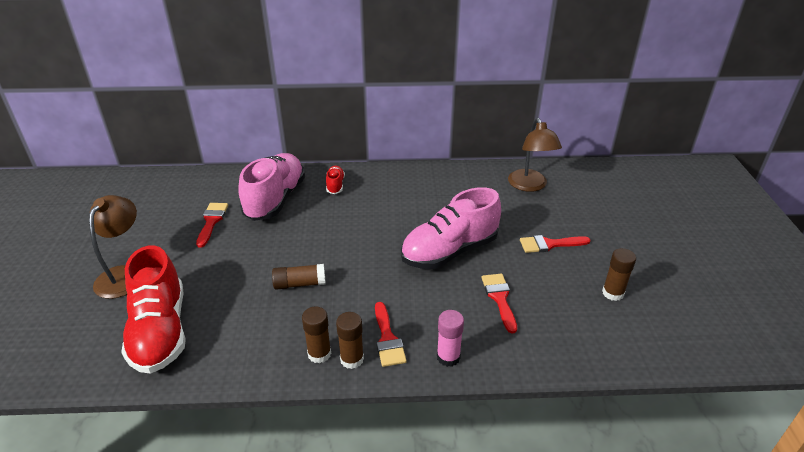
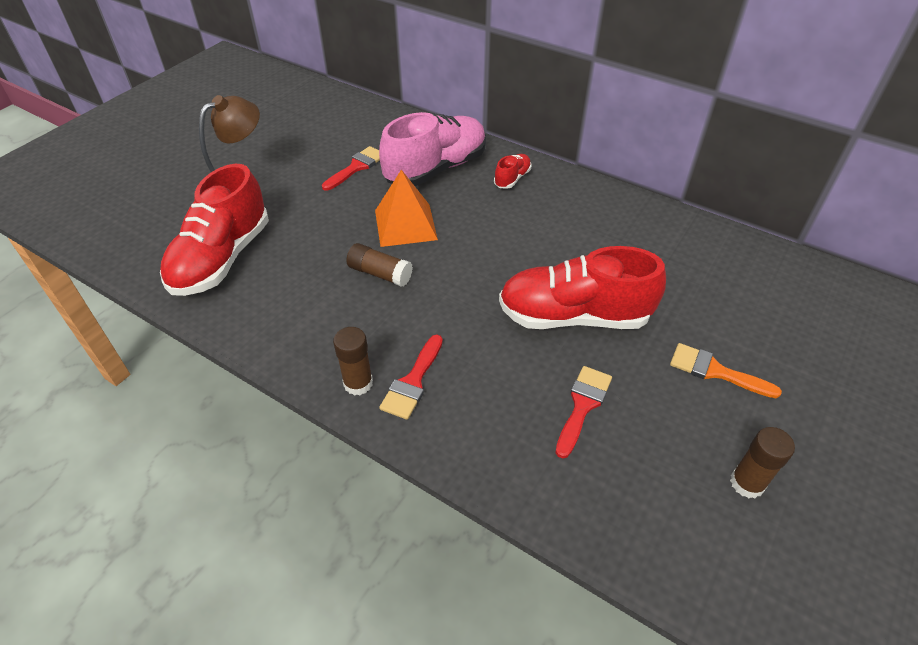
camera: 35 degrees right, 10 degrees up
brown glue stick [302,307,331,364] -> none
pink shoe [401,187,501,269] -> red shoe [499,246,666,329]
pink glue stick [437,310,464,367] -> none
brown lamp [508,118,562,192] -> none
red brush [520,235,591,253] -> orange brush [670,343,782,398]
none -> orange pyramid [375,170,438,247]

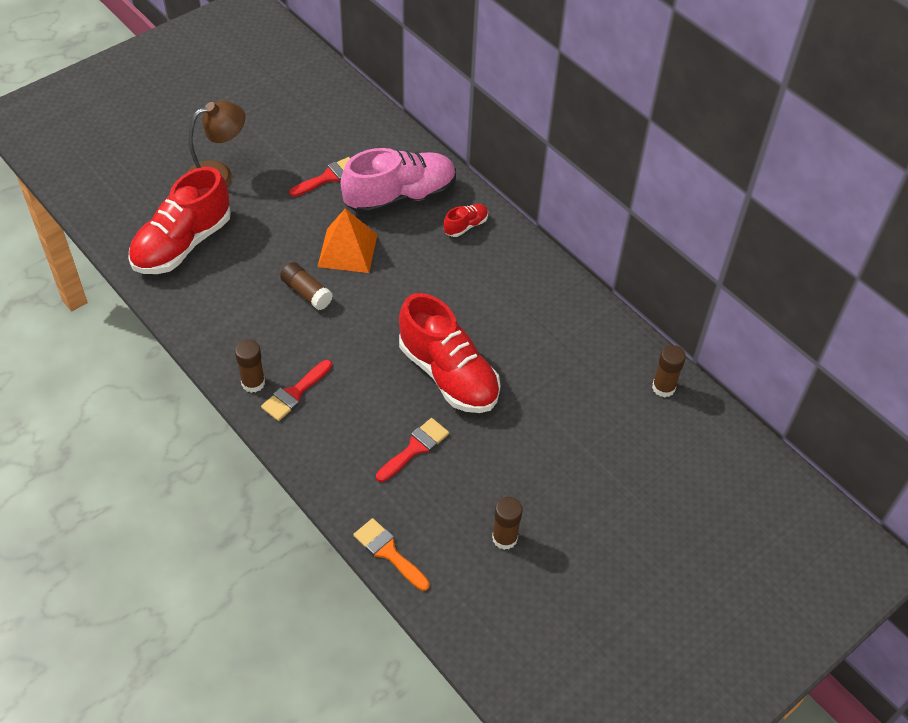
camera: 15 degrees right, 5 degrees up
red shoe [499,246,666,329] -> red shoe turned 150 degrees counterclockwise [399,293,501,413]
orange brush [670,343,782,398] -> orange brush moved to [353,518,430,591]
none -> brown glue stick [652,345,686,397]

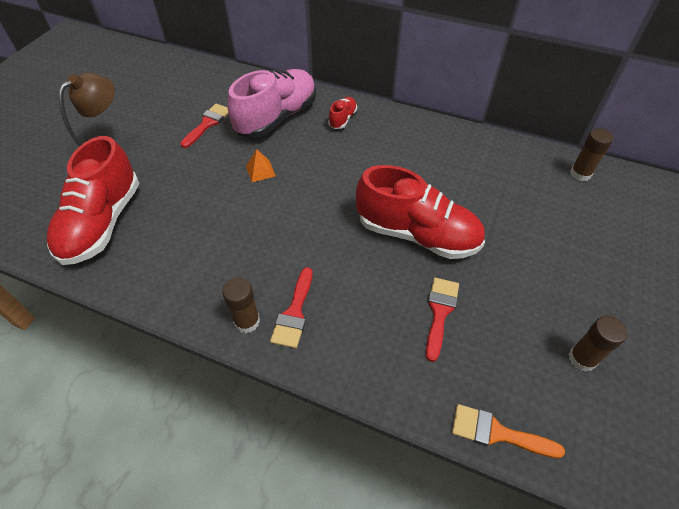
camera: 25 degrees left, 0 degrees up
brown glue stick [280,262,333,310] -> none
orange pyramid [317,208,377,273] -> orange pyramid [246,149,276,182], size x0.51

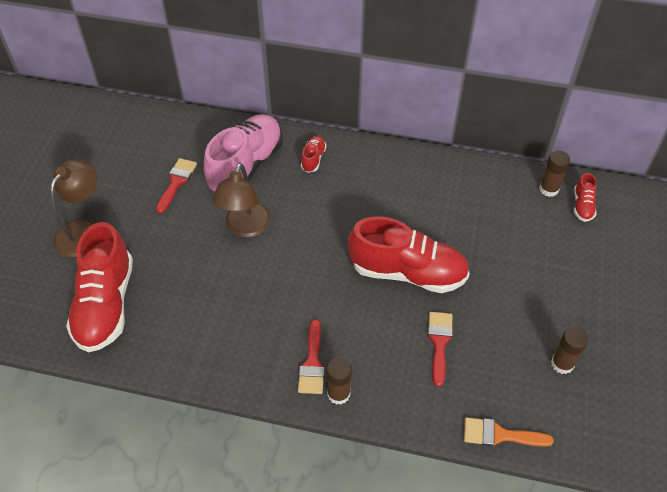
camera: 10 degrees left, 0 degrees up
brown glue stick [222,277,260,333] -> brown glue stick moved to [326,357,352,405]
orange pyramid [246,149,276,182] -> brown lamp [212,163,271,237]
none -> red shoe [574,173,597,222]

